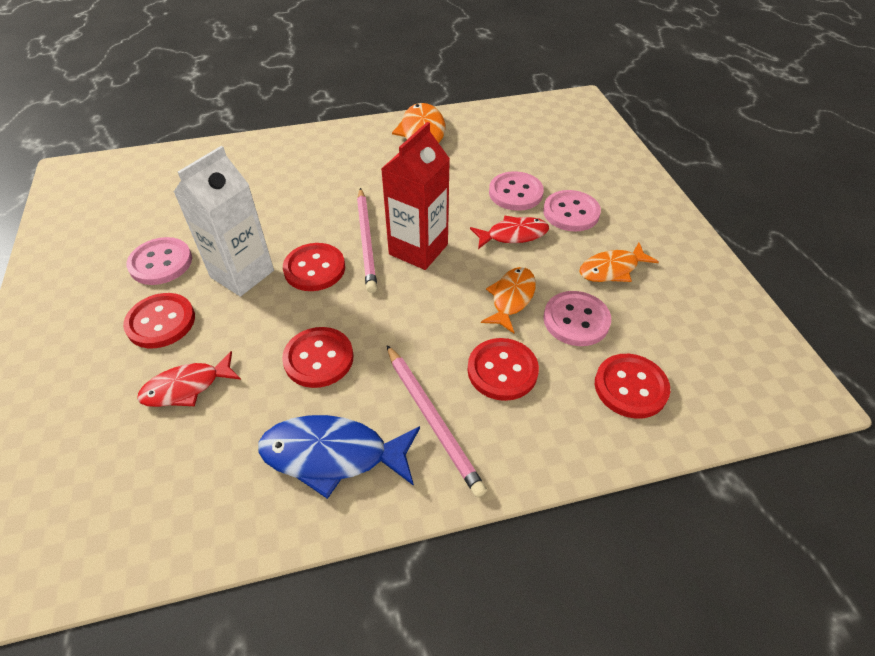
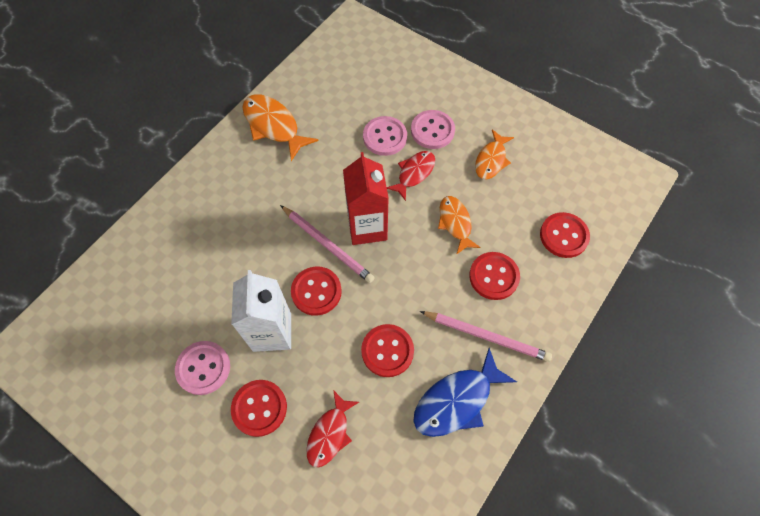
camera: 40 degrees left, 15 degrees up
pink button [543,291,611,346] -> none

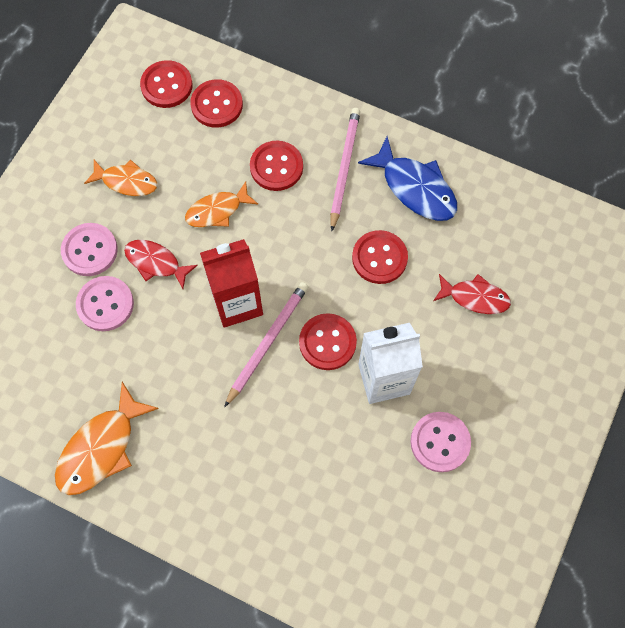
camera: 100 degrees left, 5 degrees up
red button [231,380,287,437] -> red button moved to [140,60,193,108]

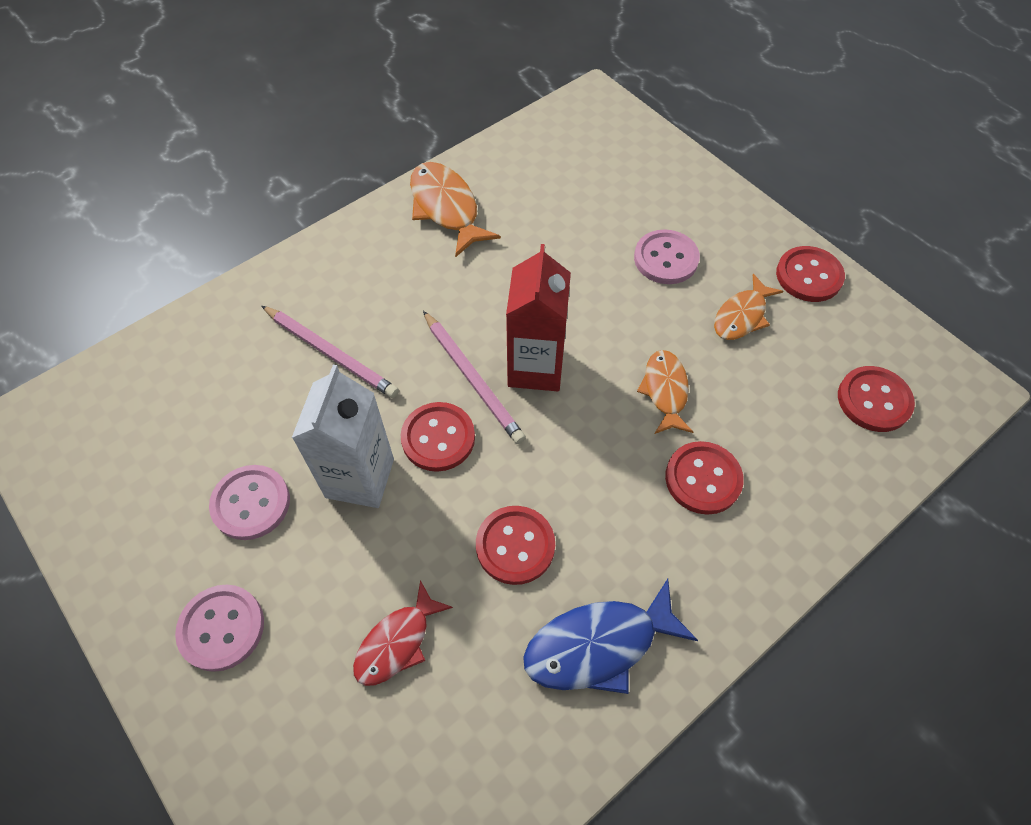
camera: 115 degrees right, 10 degrees down
pink button [76,276,134,331] -> pink button moved to [175,584,264,672]
red fish [124,240,198,289] -> none
red button [190,79,243,128] -> red button moved to [776,246,845,302]
pink pencil [330,108,360,232] -> pink pencil moved to [262,306,399,398]

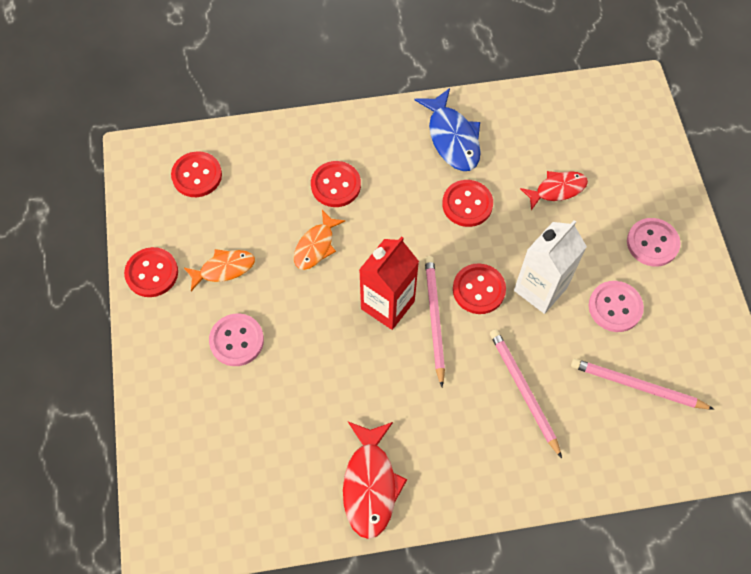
camera: 150 degrees left, 5 degrees up
orange fish [410,162,501,258] -> red fish [343,422,407,539]
blue fish [523,579,698,694] -> blue fish turned 60 degrees clockwise [415,88,481,171]
none -> pink pencil [571,359,715,410]

